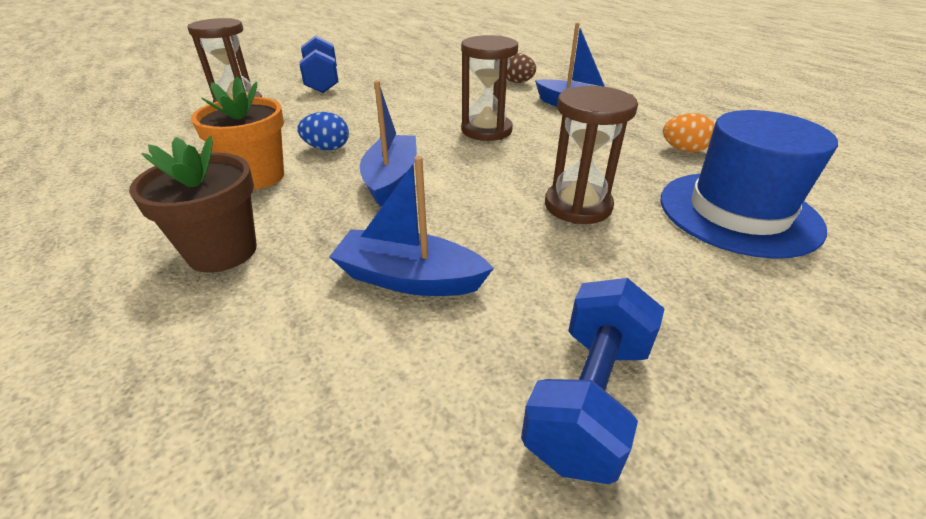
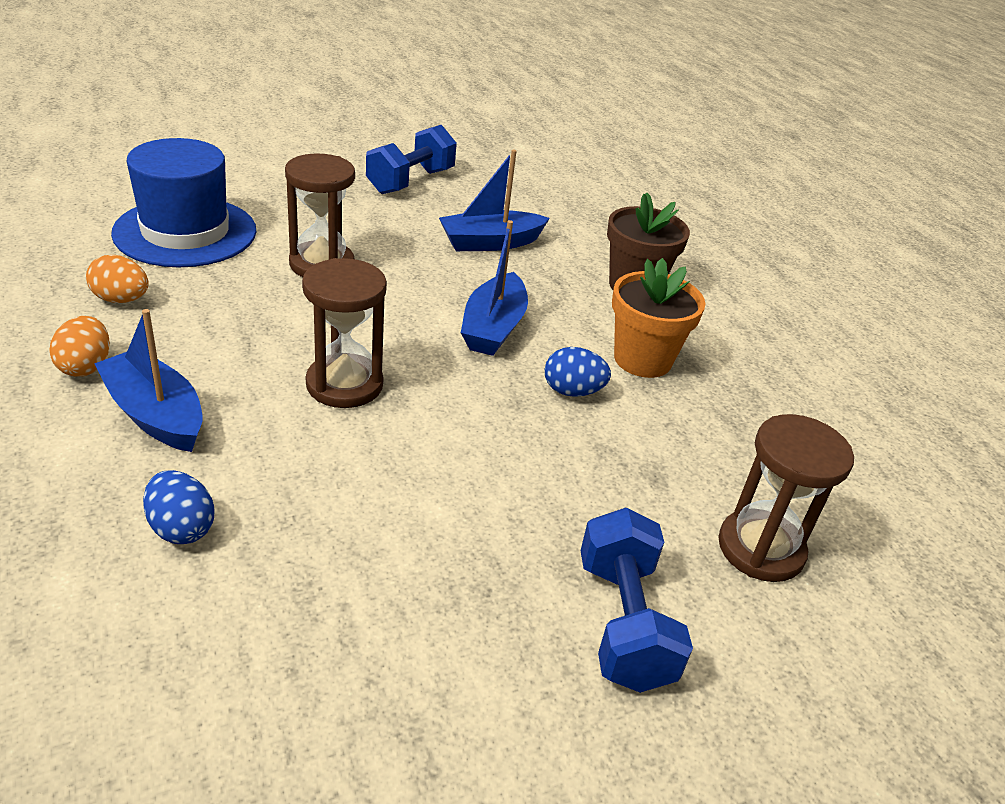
camera: 175 degrees left, 0 degrees up
blue boat [329,156,494,296] -> blue boat turned 135 degrees clockwise [439,150,550,251]
brown egg [507,53,536,83] -> blue egg [143,470,215,544]
none -> orange egg [49,316,110,377]

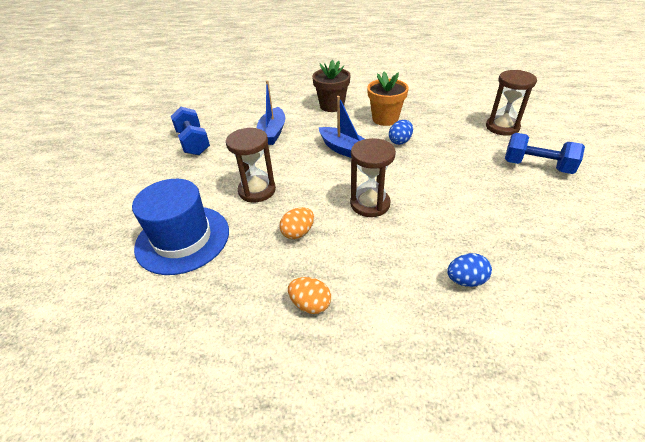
camera: 55 degrees left, 5 degrees up
orange egg [86,255,149,303] -> orange egg moved to [279,207,314,239]
blue boat [94,309,202,452] -> none

